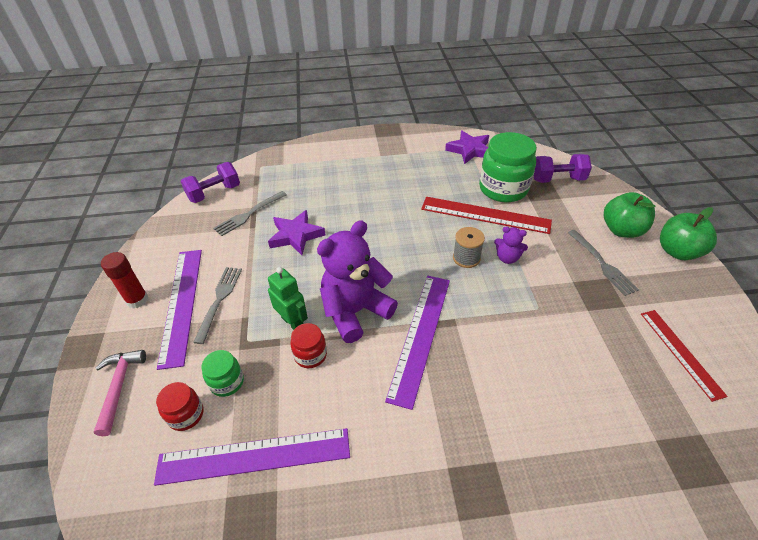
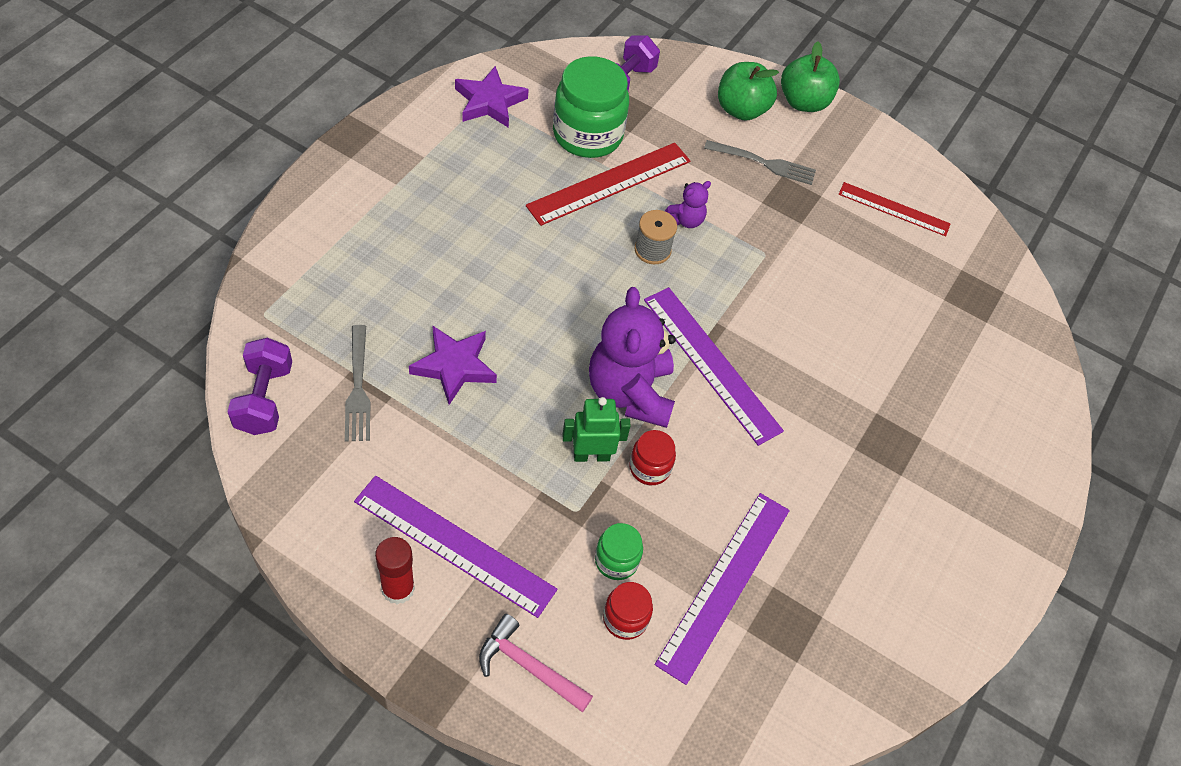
camera: 60 degrees left, 10 degrees up
grey fork [193,267,242,344] -> none

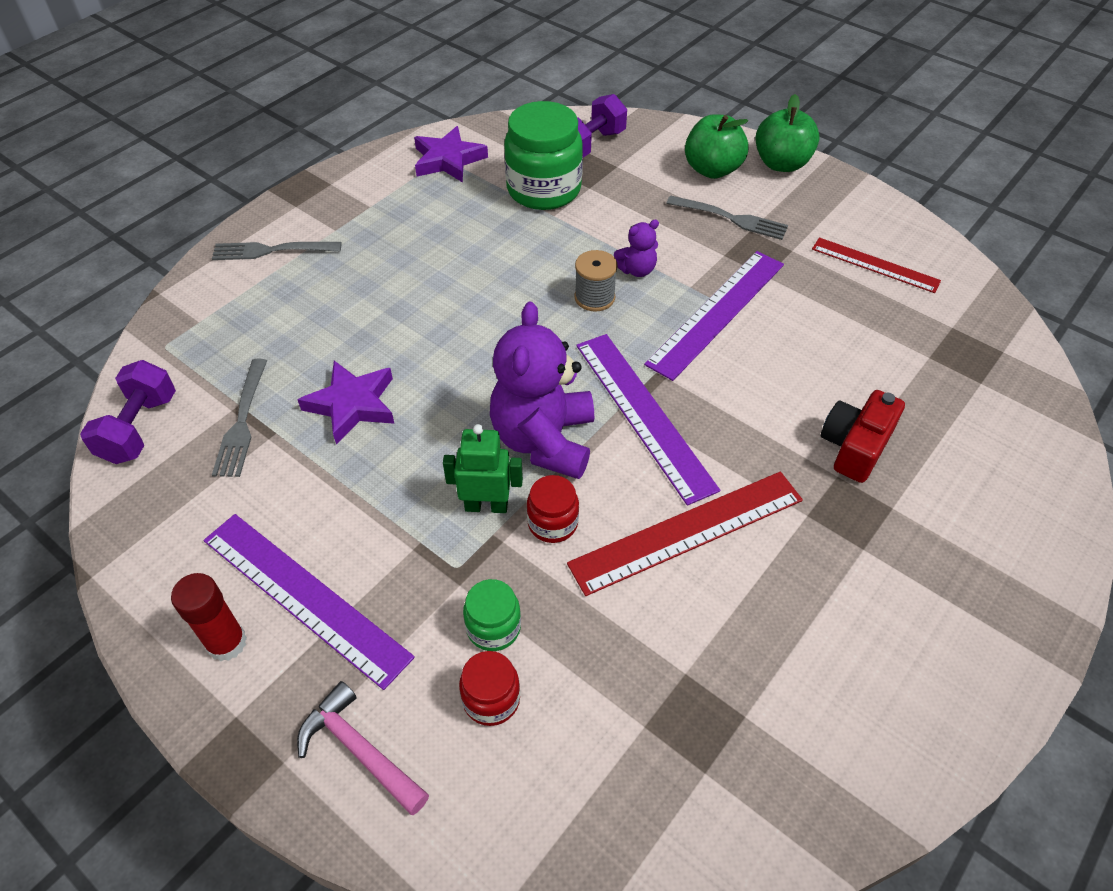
camera: 15 degrees right, 5 degrees down
red ruler [526,143,690,226] -> red ruler moved to [567,472,803,596]
purple ruler [655,493,790,685] -> purple ruler moved to [644,251,784,381]
none -> grey fork [212,242,342,260]
none -> red camera [821,390,905,483]

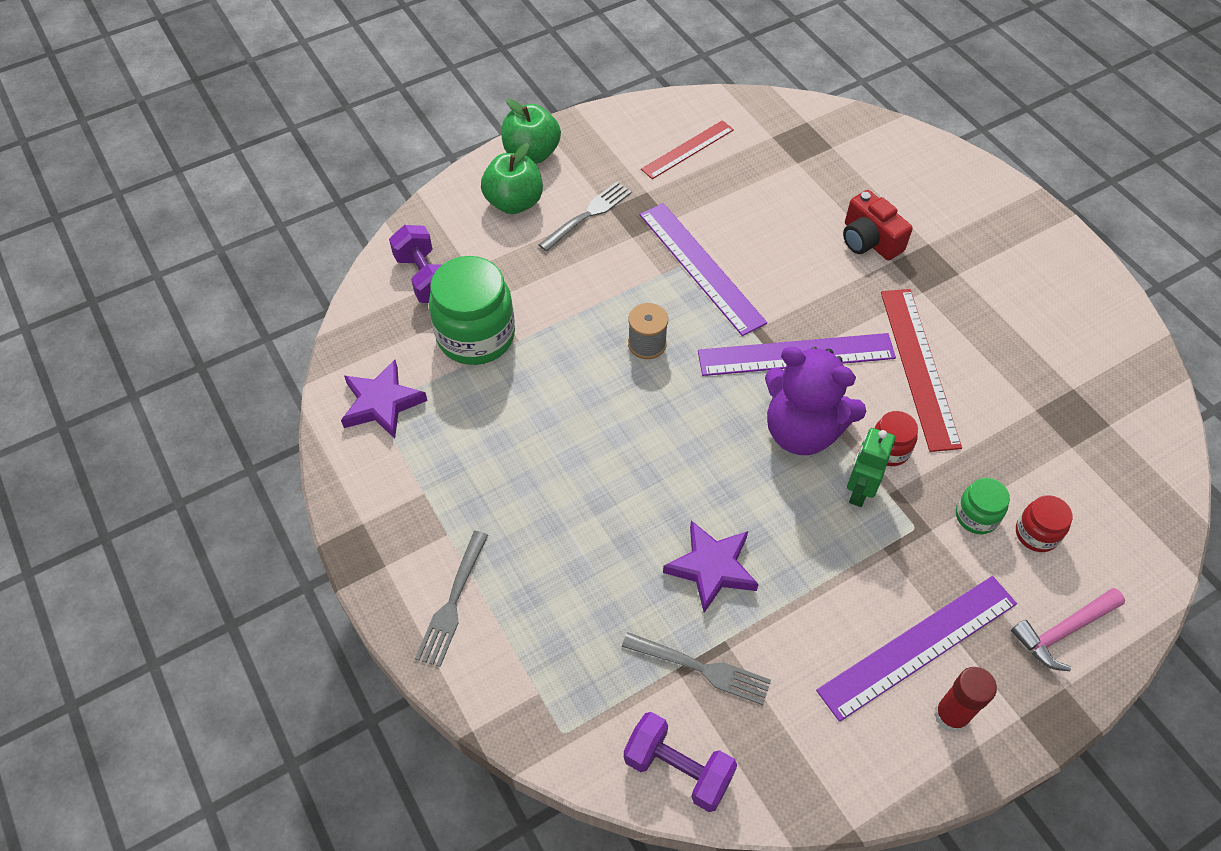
camera: 70 degrees left, 5 degrees up
purple teddy bear [614,220,659,277] -> none

